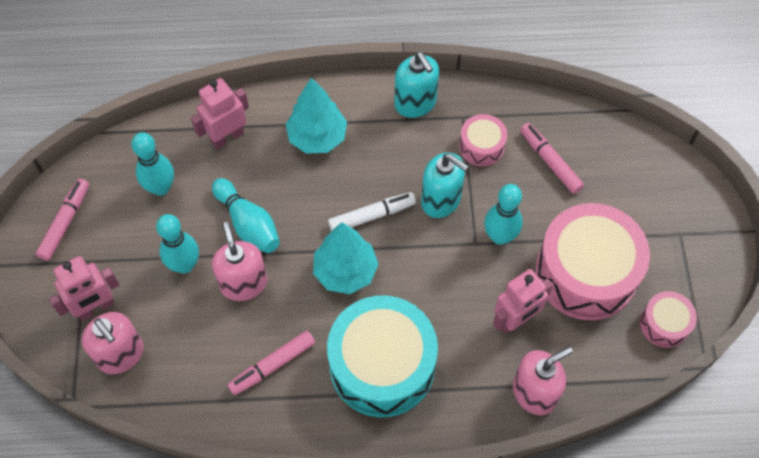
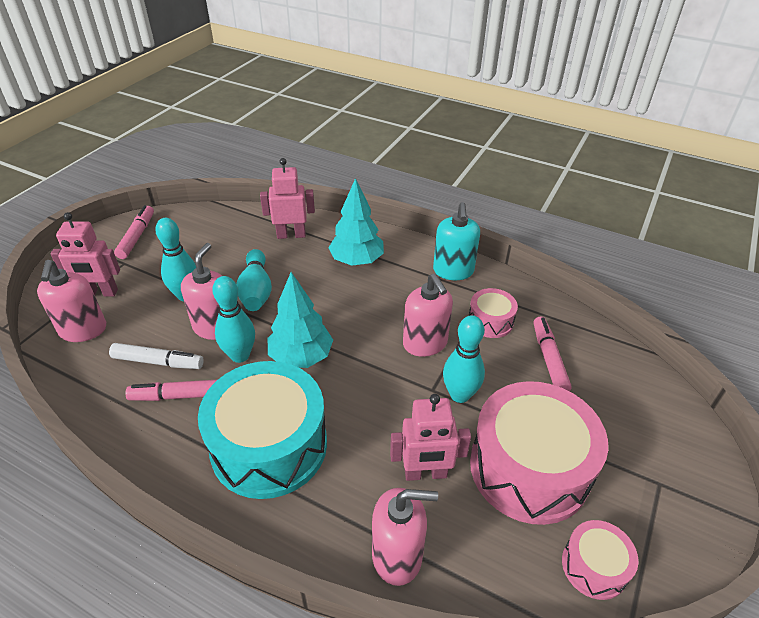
camera: 30 degrees right, 20 degrees down
pink marker [36,178,89,261] -> pink marker turned 45 degrees counterclockwise [114,205,154,259]
turquoise bowling pin [131,132,174,196] -> turquoise bowling pin moved to [212,276,255,363]
white marker [328,192,416,231] -> white marker moved to [109,343,204,369]
turquoise soap dispenser [421,153,469,218] -> pink soap dispenser [403,274,453,357]

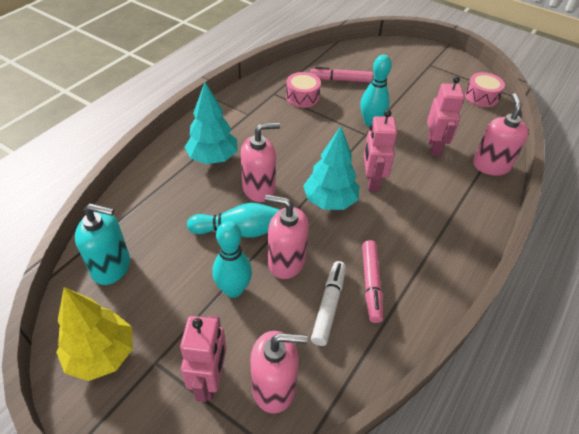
camera: 85 degrees left, 5 degrees up
pink marker [114,205,154,259] -> yellow tree [56,287,133,381]
turquoise drum [198,361,327,499] -> none
turquoise bowling pin [212,276,255,363] -> none
pink robot [260,158,315,239] -> pink robot moved to [364,110,397,192]
pink soap dispenser [403,274,453,357] -> pink soap dispenser moved to [241,122,280,202]
turquoise soap dispenser [433,202,480,280] -> turquoise soap dispenser moved to [75,203,130,285]
pink drum [470,381,608,525] -> none

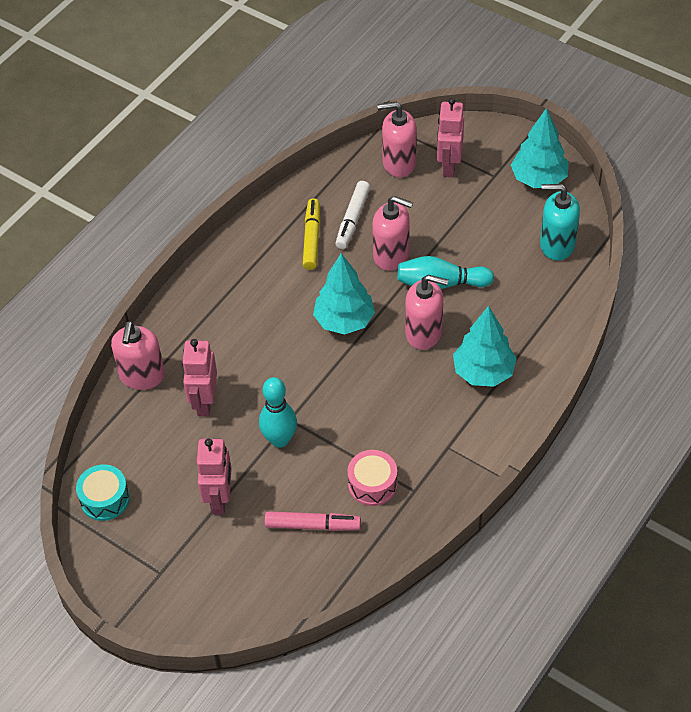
camera: 175 degrees left, 5 degrees up
yellow tree [56,287,133,381] -> turquoise tree [511,108,569,188]
turquoise bowling pin [212,221,252,298] -> none
pink soap dispenser [241,122,280,202] -> pink soap dispenser turned 150 degrees counterclockwise [405,275,449,350]
pink marker [362,240,383,323] -> yellow marker [303,198,320,270]
pink robot [364,110,397,192] -> pink robot moved to [197,438,232,514]
pink drum [465,72,505,107] -> turquoise drum [76,464,130,521]

